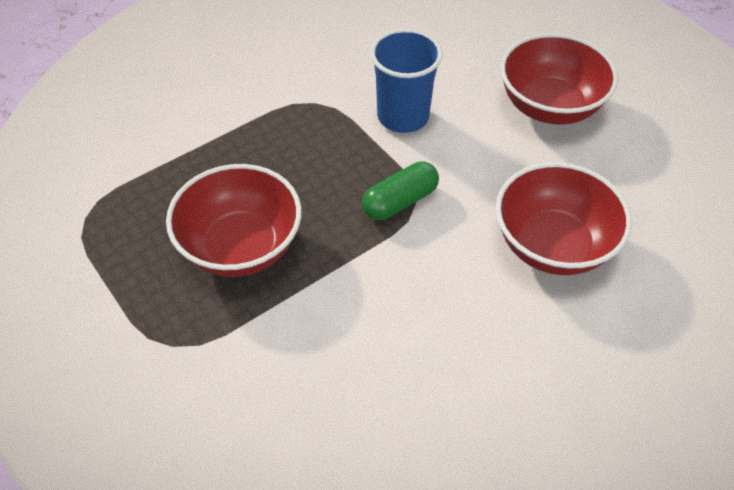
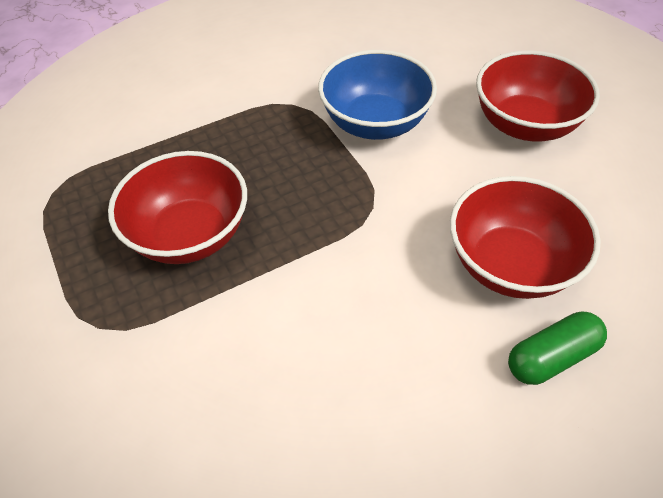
camera: 10 degrees right, 0 degrees up
green capsule [362,162,439,220] -> green capsule moved to [508,312,607,385]
blue cup [370,29,442,133] -> blue bowl [318,50,437,140]

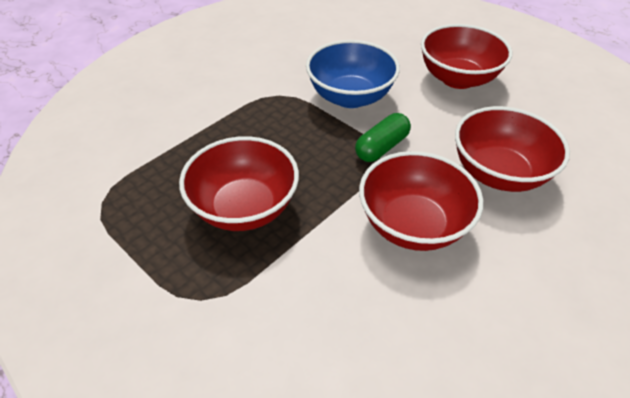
camera: 20 degrees left, 5 degrees down
green capsule [508,312,607,385] -> green capsule moved to [355,113,411,162]
none -> red bowl [359,151,483,251]

